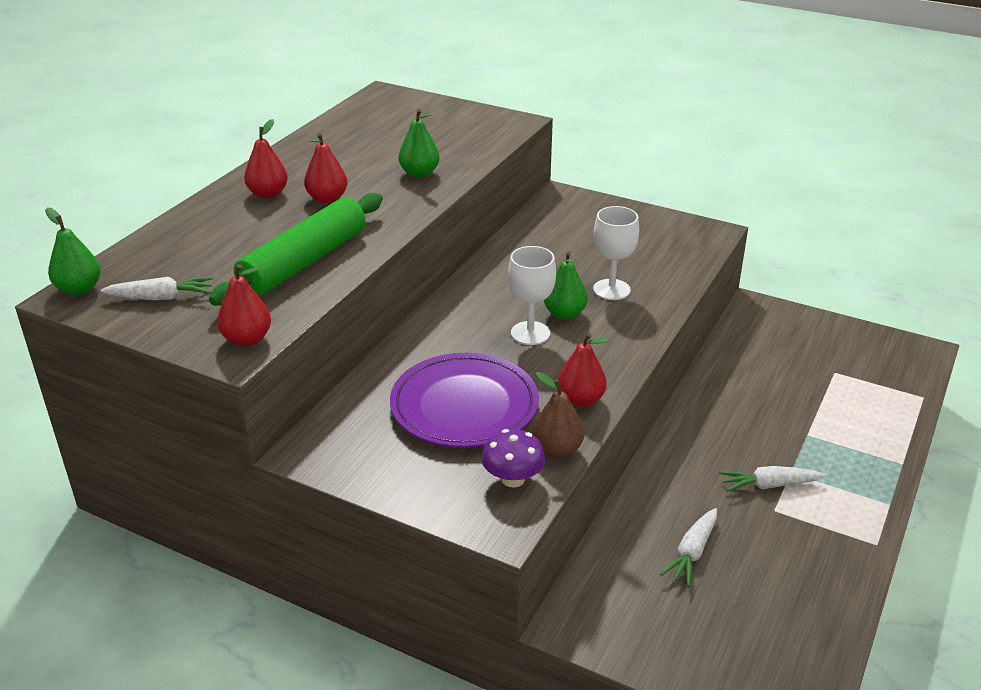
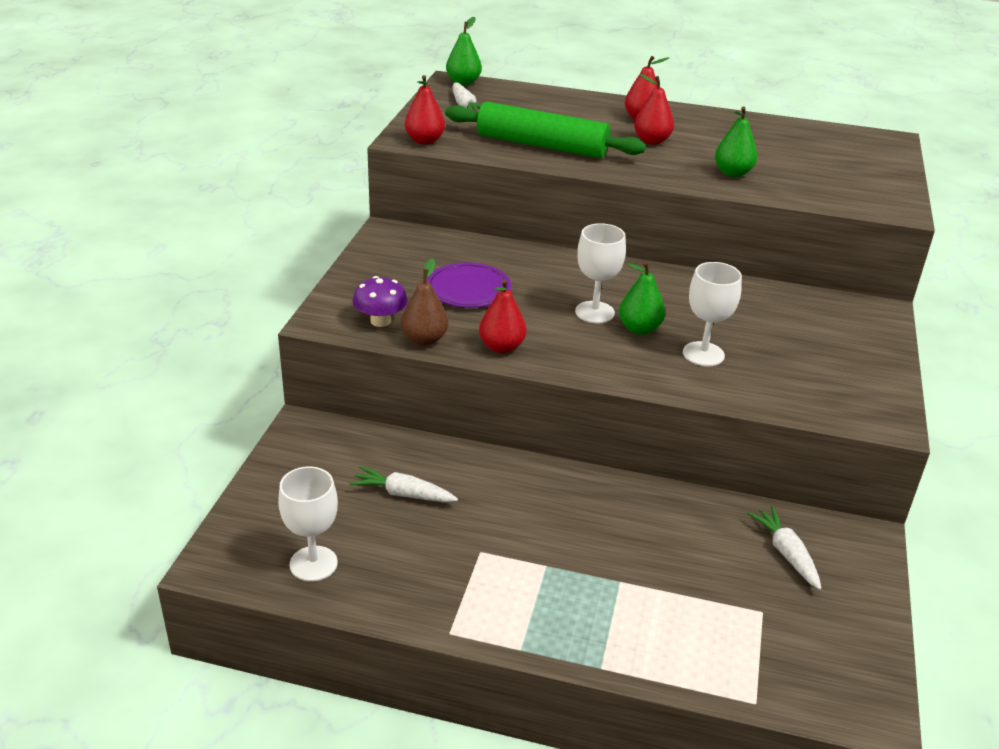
camera: 75 degrees right, 0 degrees up
purple plate [390,353,539,448] -> purple plate [426,262,511,308], size x0.65
white carrot [719,466,825,492] -> white carrot moved to [747,506,822,590]
none -> white goblet [278,466,338,582]

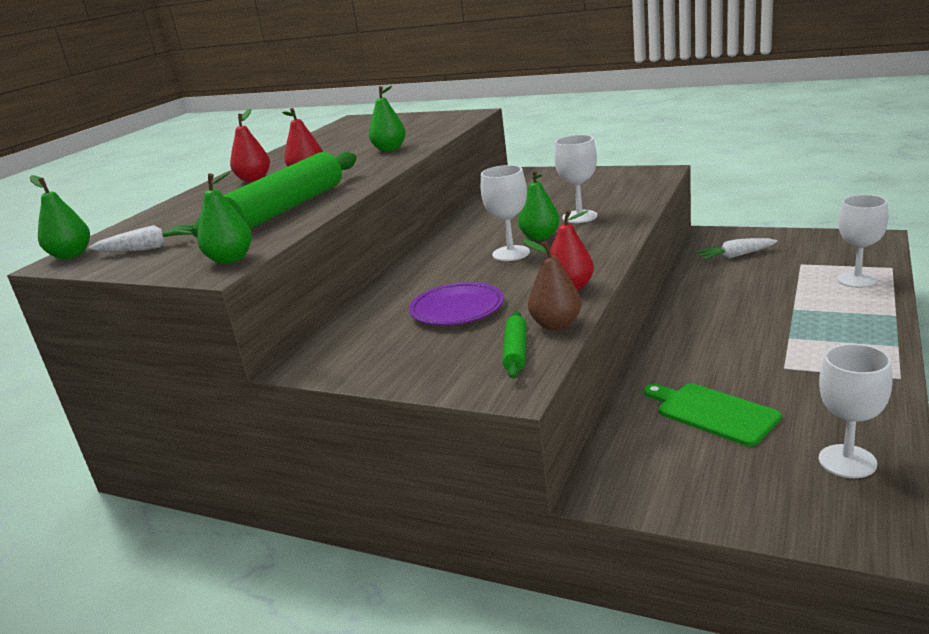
camera: 75 degrees left, 10 degrees down
white carrot [350,466,458,502] -> green cutting board [644,383,782,446]
purple mushroom [353,276,408,327] -> green rolling pin [503,311,526,379]
red pear [405,75,445,144] -> green pear [197,172,252,264]
none -> white goblet [837,195,888,288]

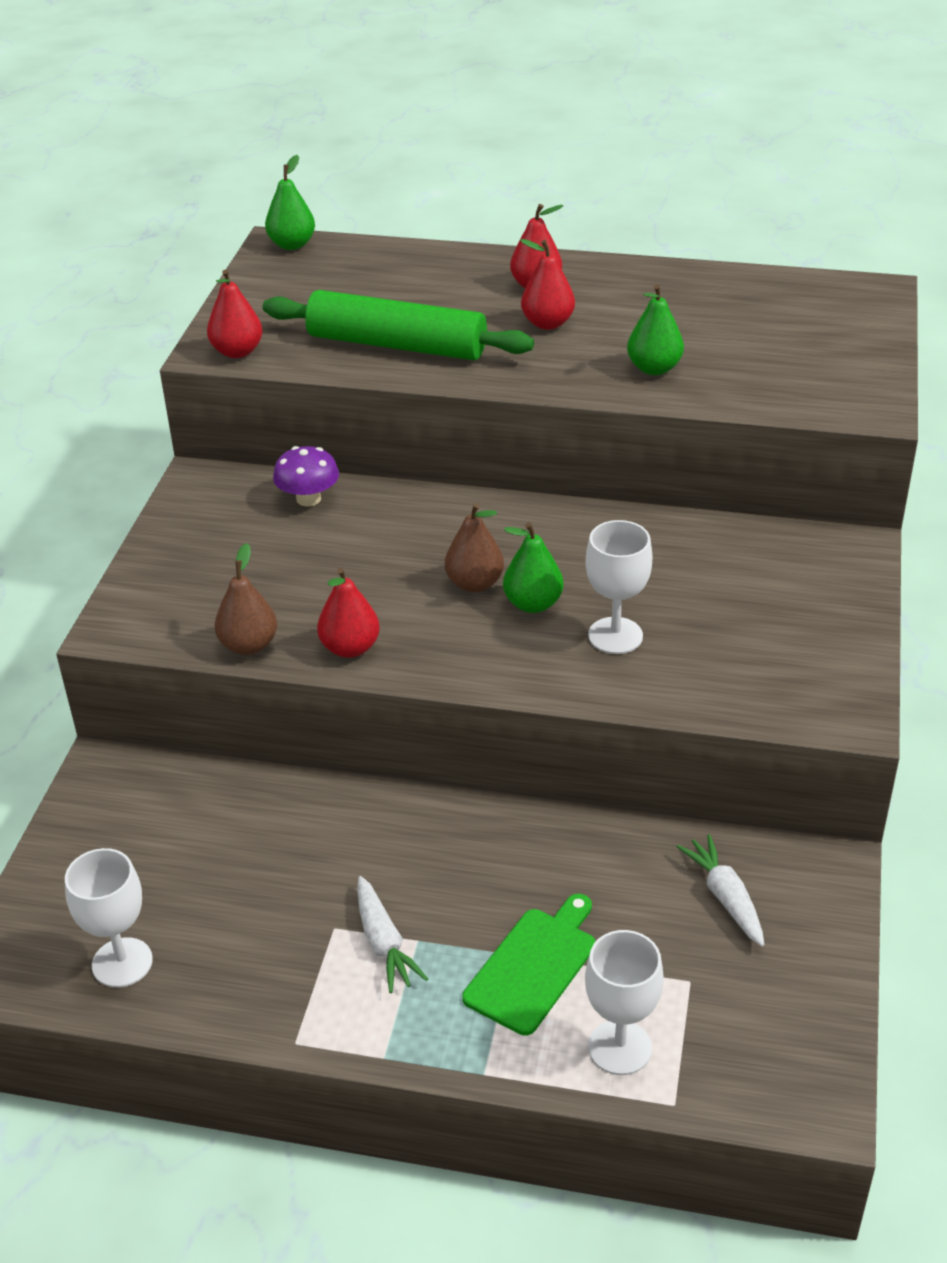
camera: 75 degrees right, 15 degrees up
white carrot [89,224,194,252] -> white carrot moved to [357,876,428,993]
green pear [197,172,252,264] -> red pear [207,269,262,358]
purple plate [409,282,504,325] -> none
white goblet [481,165,530,261] -> brown pear [445,503,504,592]
green rolling pin [503,311,526,379] -> none
green cutting board [644,383,782,446] -> green cutting board moved to [462,894,595,1036]
none -> purple mushroom [273,446,339,507]

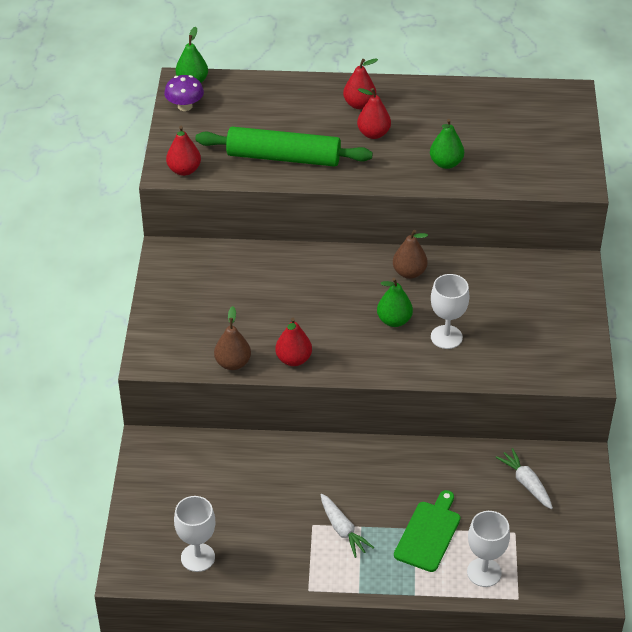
camera: 10 degrees left, 5 degrees up
purple mushroom [273,446,339,507] -> purple mushroom moved to [164,75,204,111]
brown pear [445,503,504,592] -> brown pear moved to [393,230,428,279]

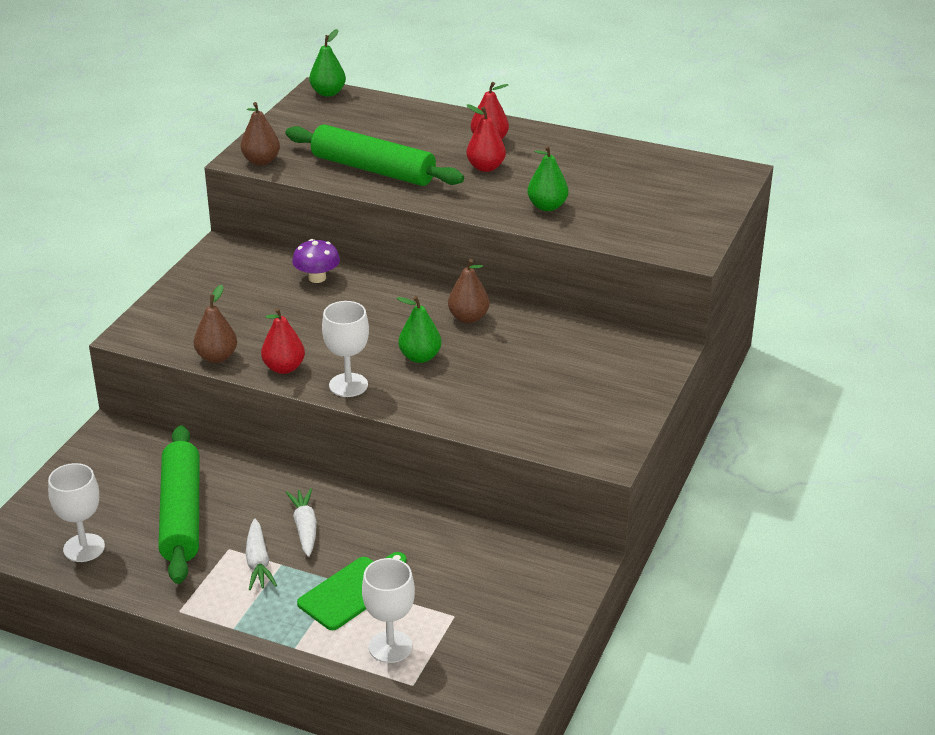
camera: 20 degrees right, 10 degrees down
purple mushroom [164,75,204,111] -> purple mushroom moved to [292,239,340,283]
red pear [166,126,201,176] -> brown pear [241,102,280,165]
white goblet [431,274,470,349] -> white goblet moved to [322,301,369,397]
white carrot [495,448,553,509] -> white carrot moved to [286,488,317,557]
none -> green rolling pin [158,425,200,584]

